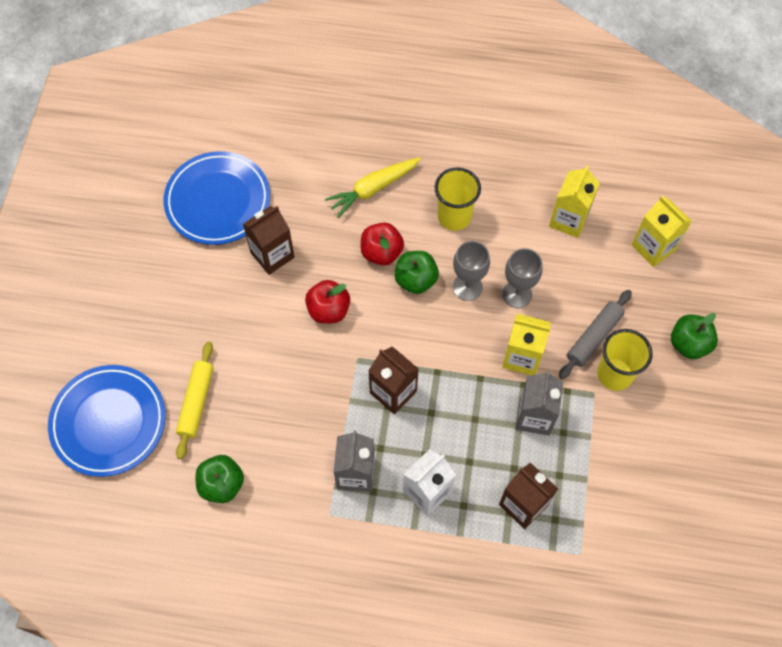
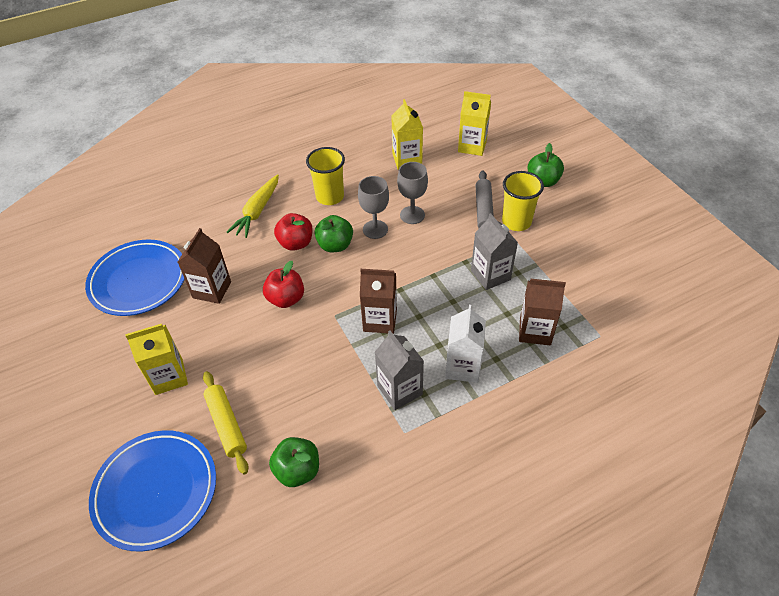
camera: 35 degrees left, 15 degrees down
yellow carton [502,313,551,375] -> yellow carton moved to [125,324,188,395]

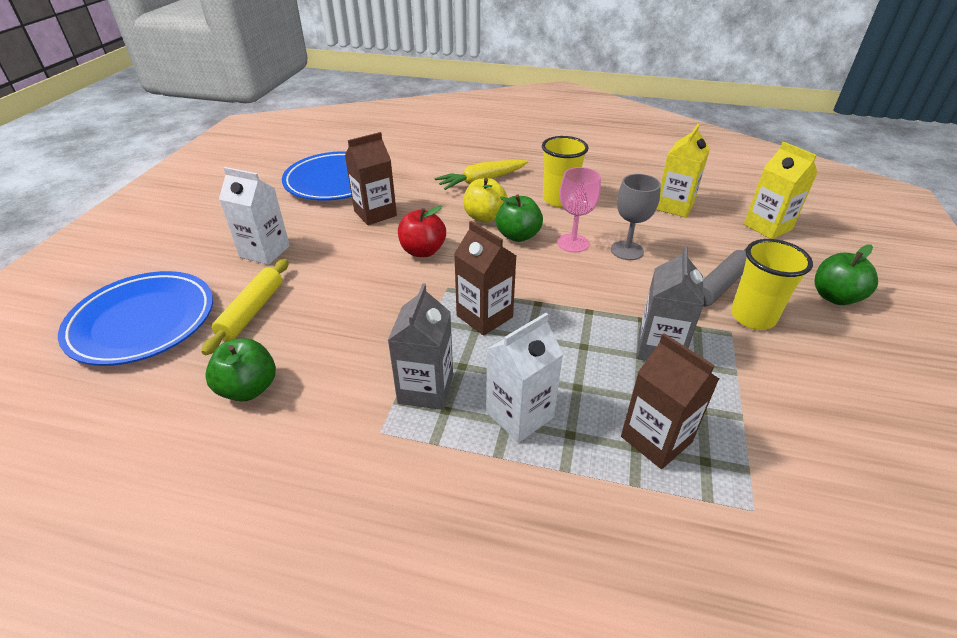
camera: 40 degrees right, 10 degrees down
yellow carton [125,324,188,395] -> white carton [219,167,290,265]
red apple [274,213,313,251] -> yellow apple [463,178,508,222]
grey goblet [358,176,389,239] -> pink goblet [557,167,601,253]

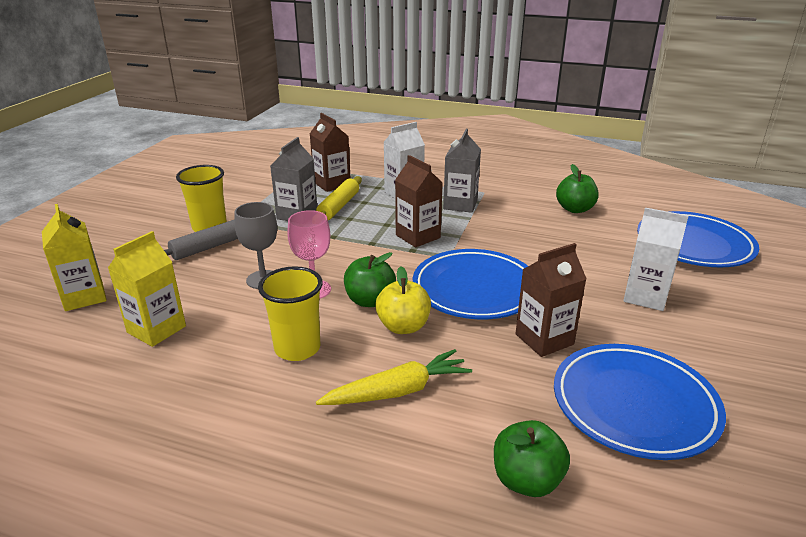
camera: 175 degrees left, 10 degrees down
yellow rolling pin [202,259,288,355] -> yellow rolling pin moved to [316,176,362,220]
red apple [398,206,446,257] -> blue plate [413,249,528,319]
green apple [815,244,878,305] -> green apple moved to [494,420,570,497]

